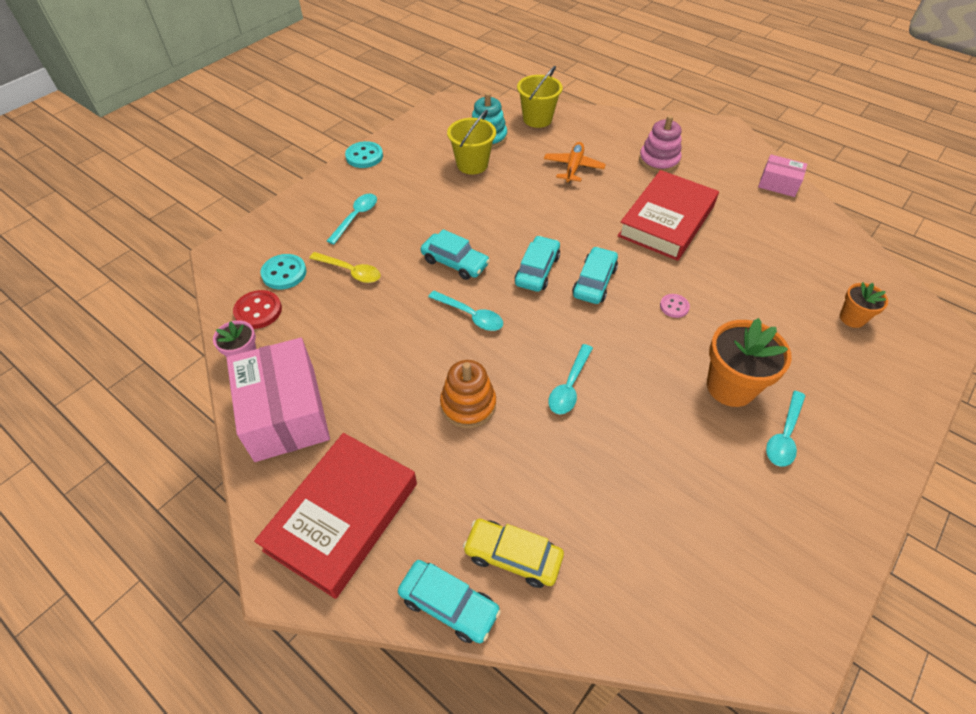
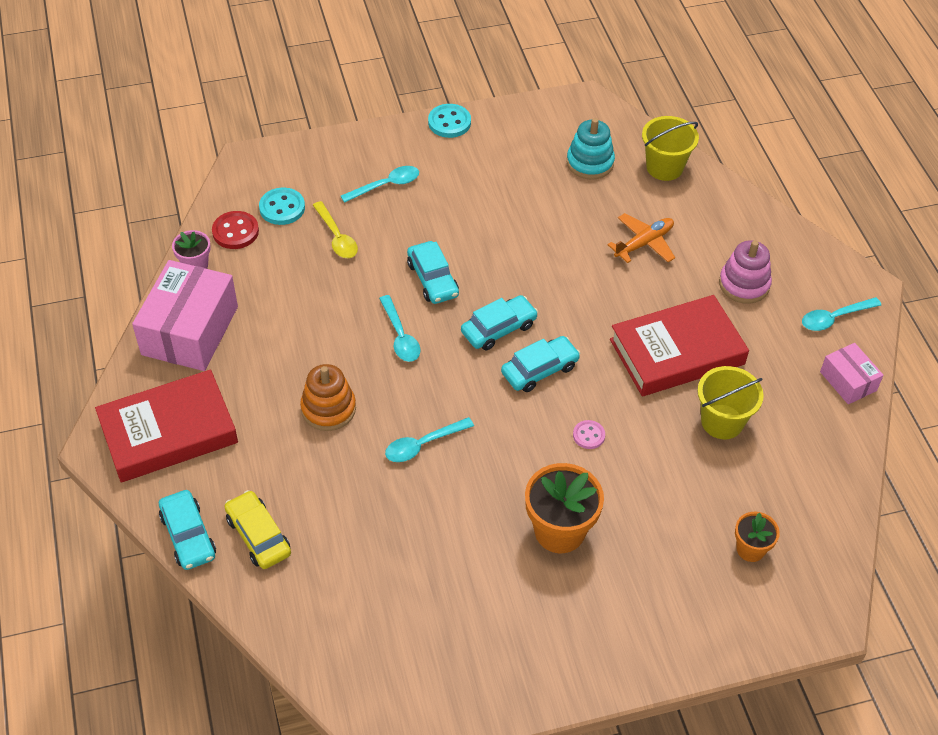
camera: 35 degrees right, 0 degrees up
yellow bucket [447,110,496,174] -> yellow bucket moved to [697,366,764,439]
turquoise spoon [766,391,805,467] -> turquoise spoon moved to [802,297,881,331]

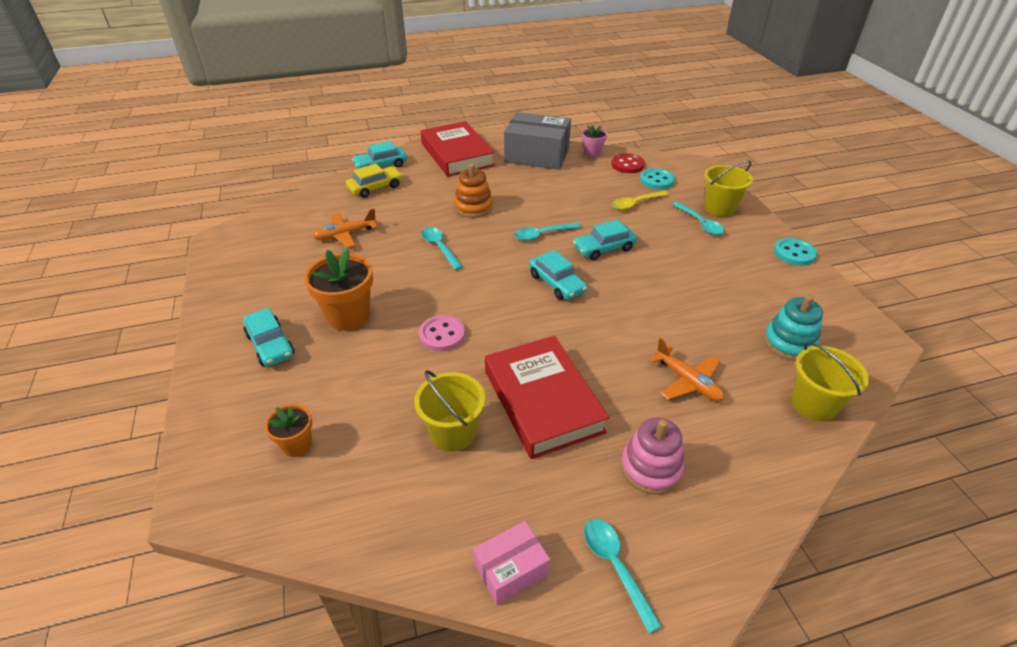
camera: 90 degrees right, 10 degrees down
pink box [132,260,238,371] -> grey box [504,112,571,170]
turquoise car [501,336,580,392] -> turquoise car moved to [243,308,295,367]
pink button [573,420,605,449] -> pink button [419,315,465,351], size x1.60
none -> orange plane [313,209,378,248]
none -> yellow bucket [704,160,753,217]

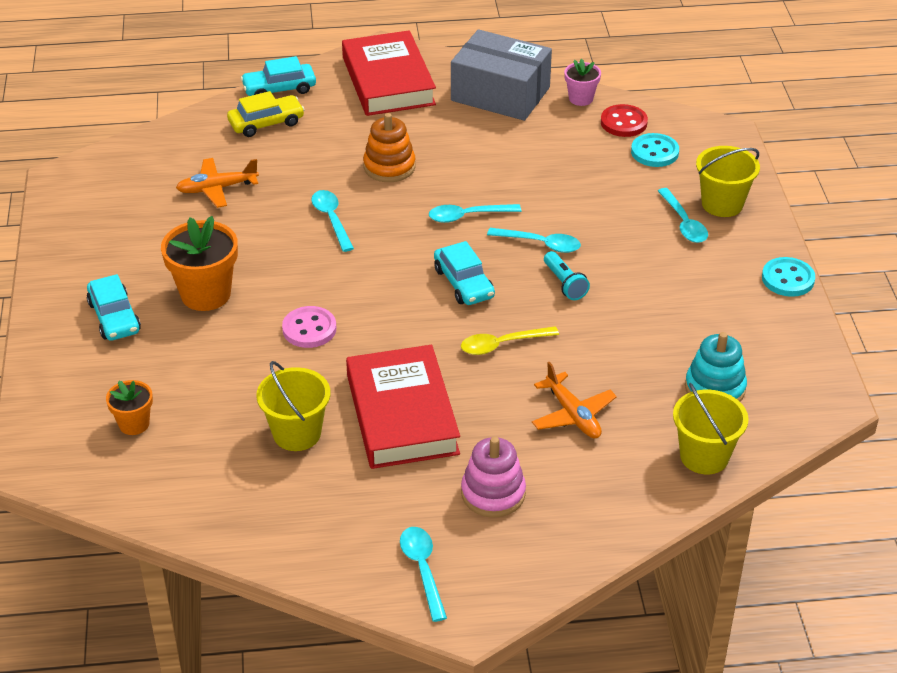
camera: 10 degrees right, 0 degrees up
pink box [473,521,550,605] -> none
turquoise car [573,219,637,260] -> turquoise spoon [487,228,581,253]
yellow spoon [612,191,669,210] -> yellow spoon moved to [461,326,559,355]
none -> turquoise flashlight [544,251,590,300]

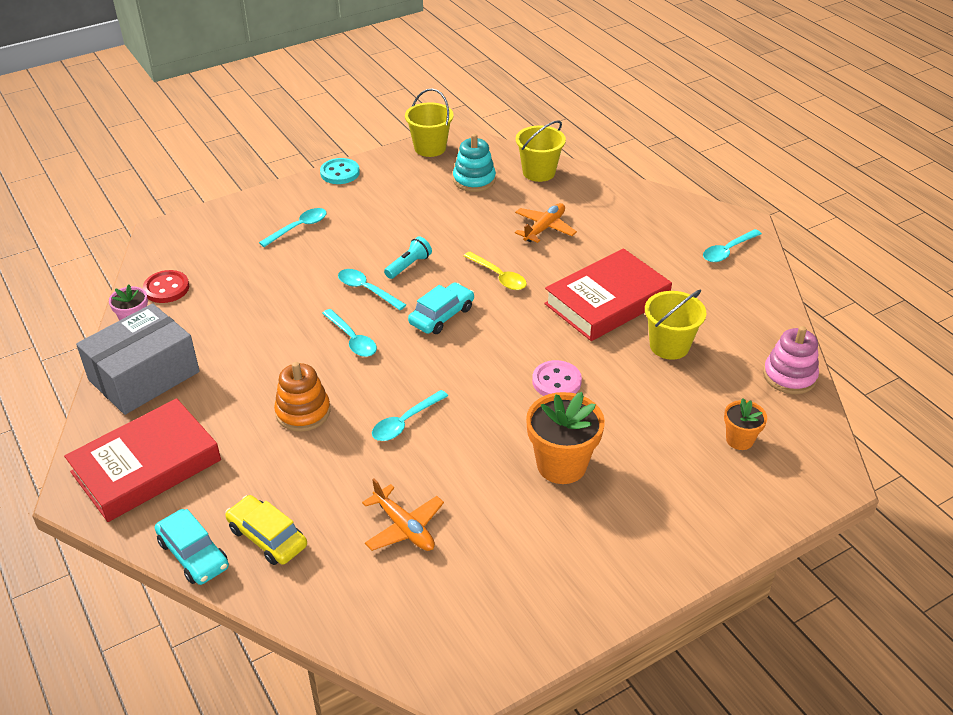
camera: 115 degrees left, 0 degrees up
turquoise car [87,274,141,341] -> none
grey box [451,29,552,121] -> grey box turned 45 degrees clockwise [76,303,200,415]
pink stacking toy [461,437,526,518] -> pink stacking toy moved to [763,326,819,394]
turquoise spoon [487,228,581,253] -> turquoise spoon turned 45 degrees counterclockwise [338,269,406,310]
turquoise button [631,133,679,167] -> none
yellow bucket [696,146,760,217] -> yellow bucket moved to [405,89,454,157]

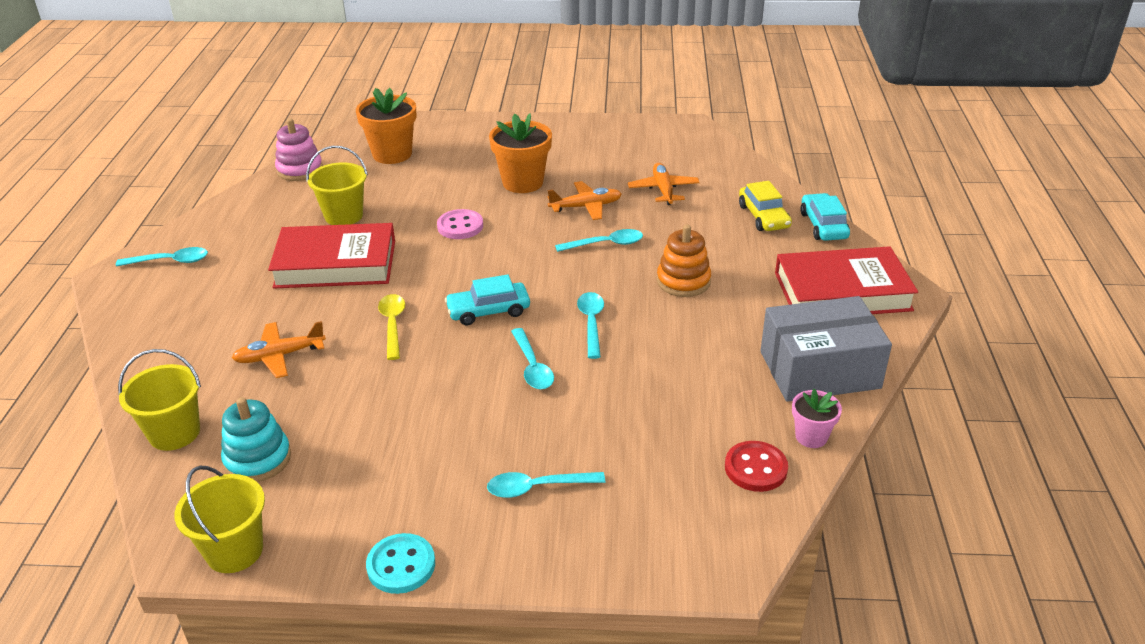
camera: 145 degrees left, 5 degrees down
turquoise flashlight [384,236,432,279] -> none
orange flower pot [724,398,767,450] -> orange flower pot [356,88,417,164], size x1.78
none -> orange plane [547,181,622,220]

